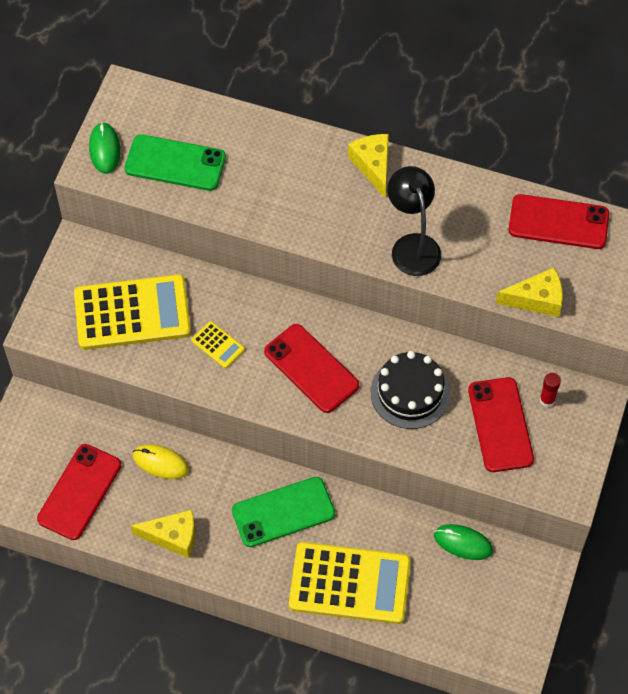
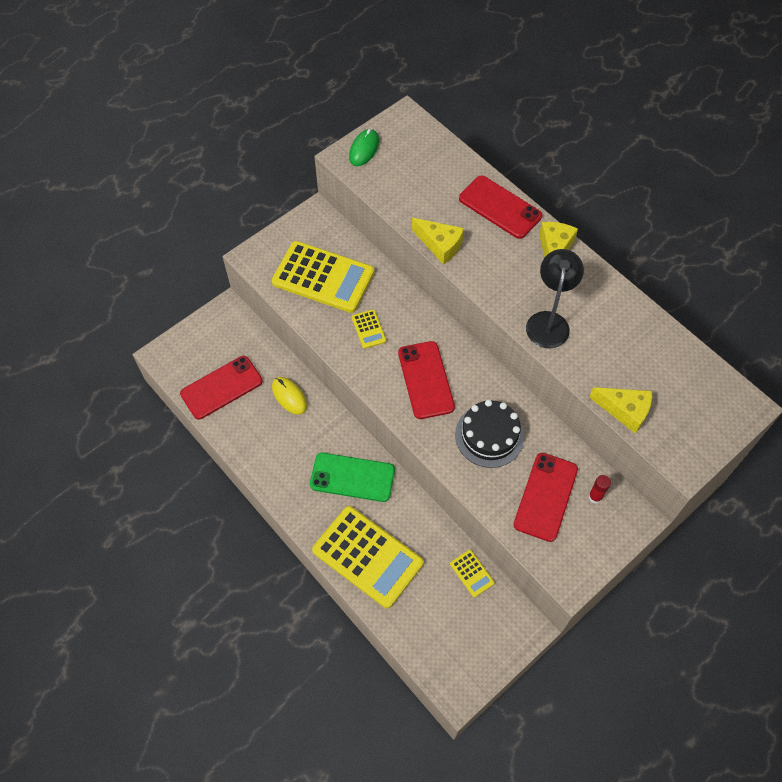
camera: 30 degrees right, 0 degrees up
green phone [125,134,226,191] -> none
yellow cheese [131,510,195,558] -> yellow cheese moved to [412,218,464,265]
green mouse [434,524,493,560] -> yellow calculator [450,550,495,597]
red phone [508,194,609,249] -> red phone moved to [459,176,542,239]

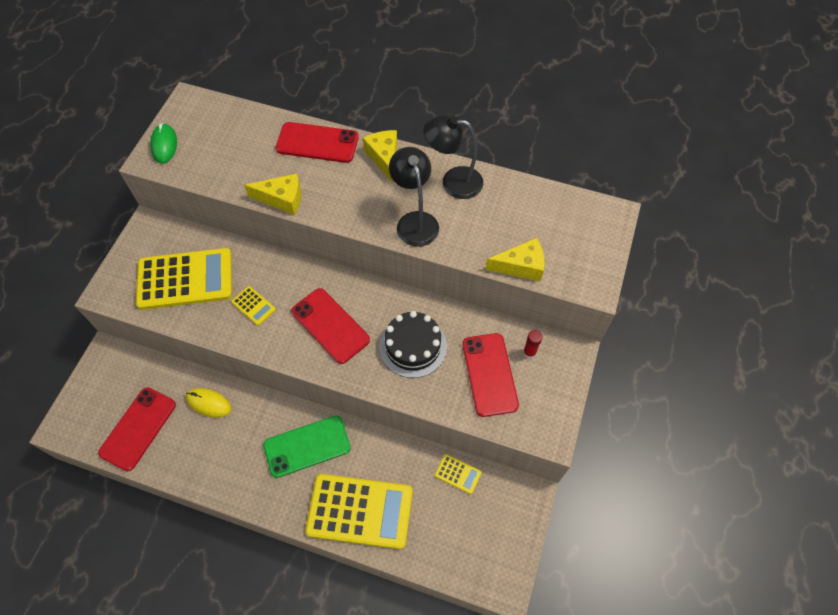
camera: 30 degrees left, 0 degrees up
none -> black lamp [424,115,483,199]

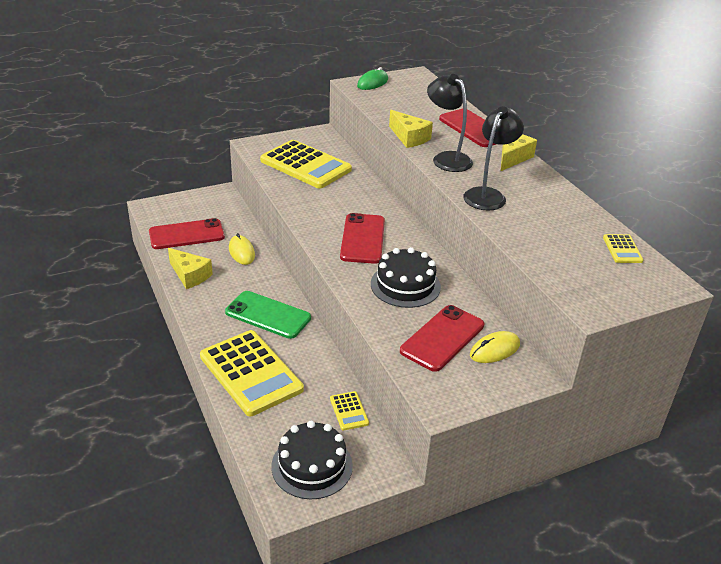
camera: 45 degrees right, 25 degrees down
yellow calculator [231,286,276,326] -> yellow calculator moved to [603,234,644,263]
black lamp [424,115,483,199] -> black lamp moved to [427,74,473,172]
yellow cheese [486,238,545,281] -> yellow cheese moved to [168,248,213,289]
red glue stick [523,330,543,359] -> yellow mouse [470,331,520,363]
none -> black cake [271,421,353,500]

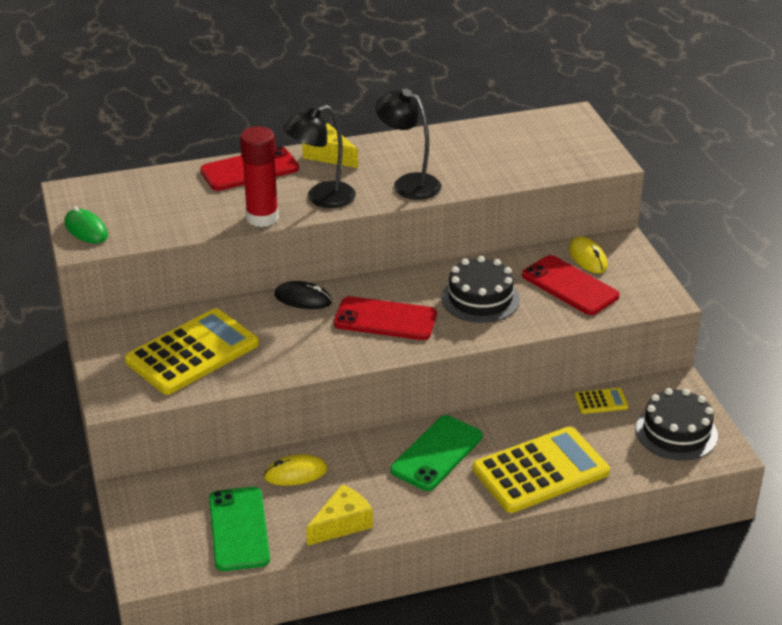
camera: 80 degrees left, 0 degrees up
red phone [149,218,225,249] -> green phone [209,487,270,571]
yellow cheese [389,110,433,148] -> red glue stick [240,126,279,227]
yellow calculator [603,234,644,263] -> none
none -> black mouse [274,281,332,309]

